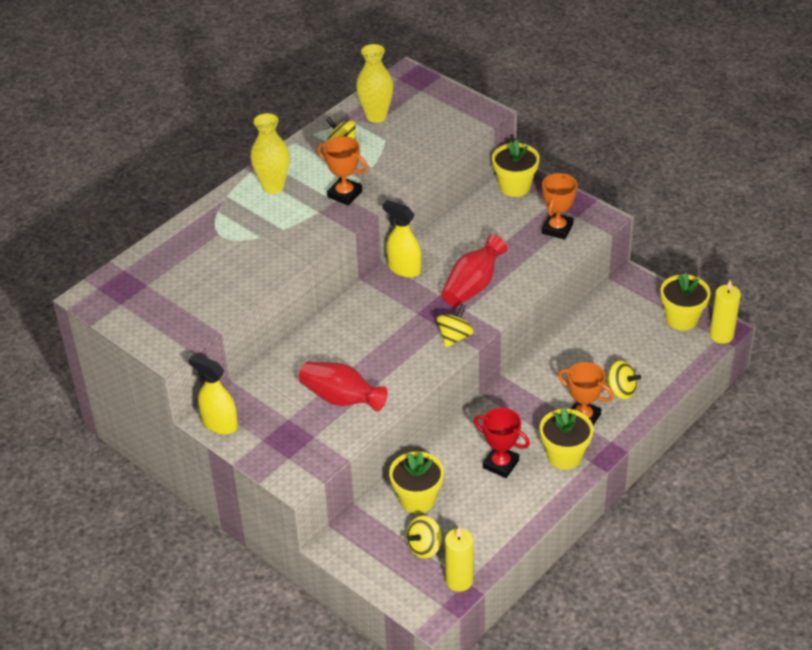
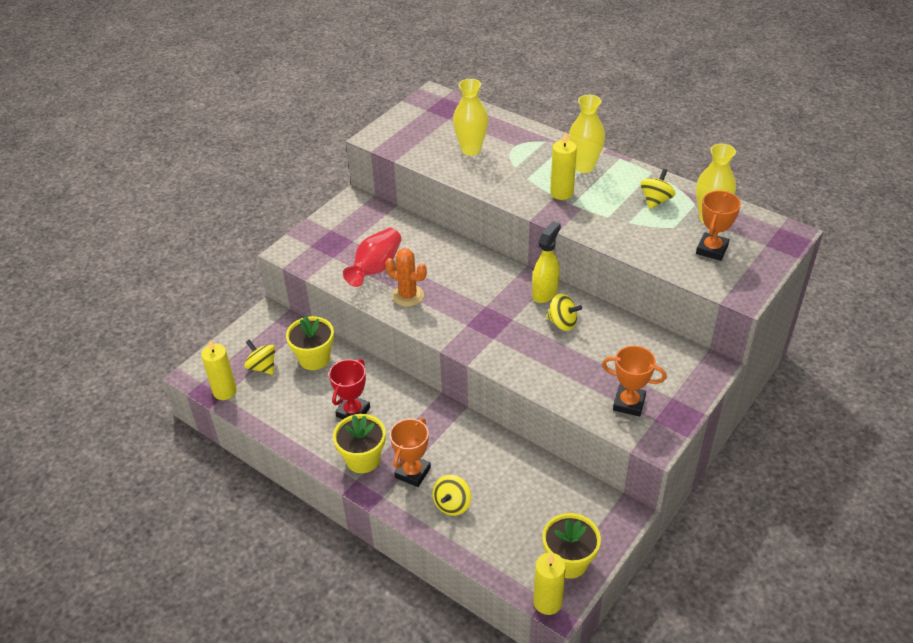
camera: 85 degrees right, 0 degrees up
yellow spray bottle [189,354,238,434] -> none
orange trophy [317,136,368,205] -> orange trophy moved to [696,191,741,261]
yellow spinning top [437,304,474,348] -> yellow spinning top moved to [546,294,582,331]
red vase [441,234,508,307] -> none
yellow flower pot [492,140,540,197] -> none
none -> orange cactus [385,248,427,307]
none -> yellow vase [453,79,488,156]
none -> yellow candle [550,132,577,200]

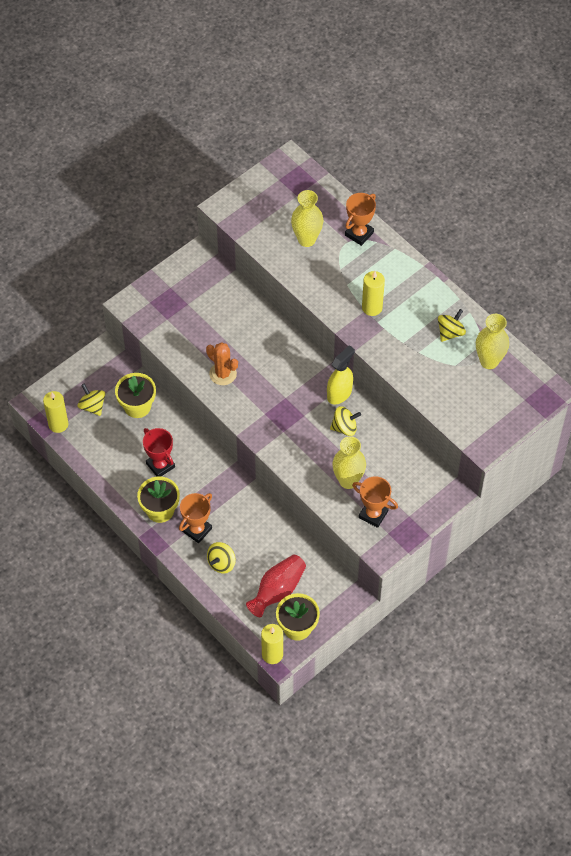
camera: 10 degrees right, 15 degrees up
red trophy [329,359,370,419] -> red trophy turned 75 degrees counterclockwise [143,428,175,477]
red vase [343,228,401,287] -> red vase moved to [246,555,306,617]
yellow spinning top [546,294,582,331] -> yellow spinning top turned 45 degrees counterclockwise [330,406,361,436]
yellow vase [569,95,605,173] -> yellow vase moved to [333,436,366,489]
orange trophy [696,191,741,261] -> orange trophy moved to [345,193,376,246]

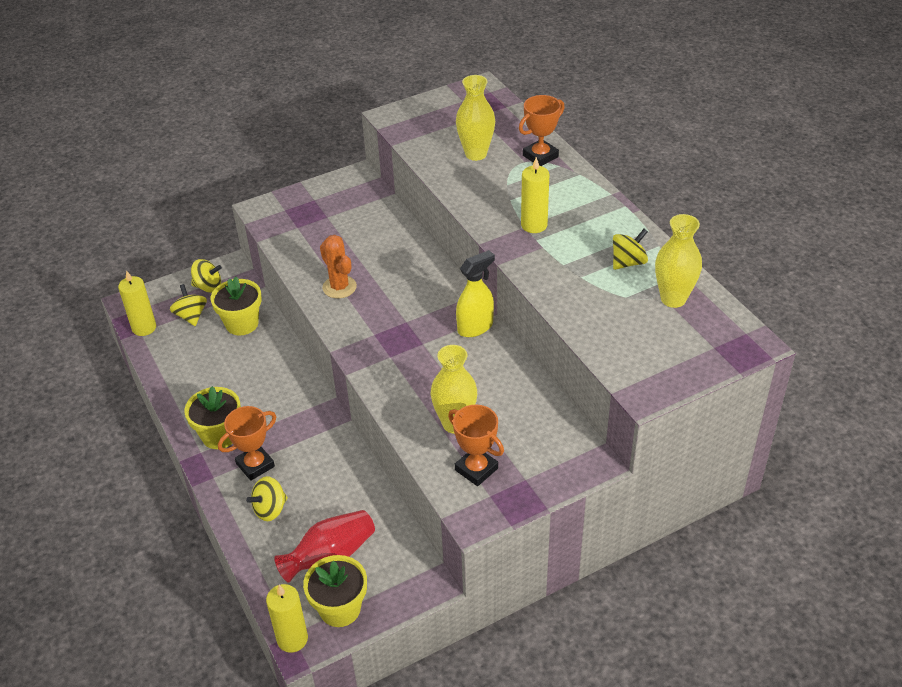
camera: 15 degrees right, 15 degrees down
red trophy [143,428,175,477] -> none
yellow spinning top [330,406,361,436] -> yellow spinning top moved to [191,259,222,293]

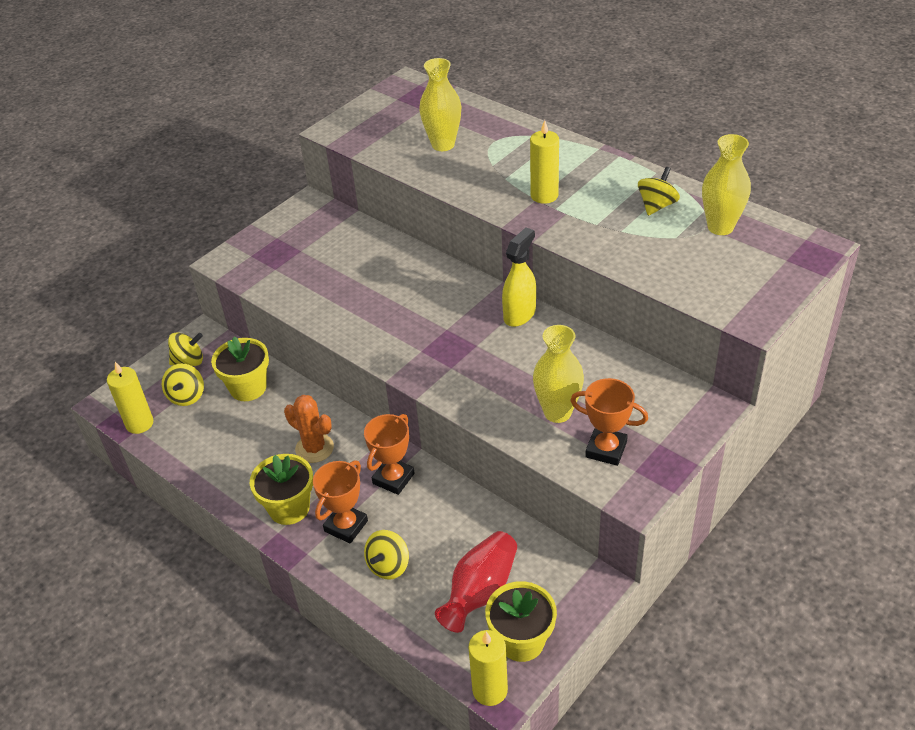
camera: 20 degrees left, 0 degrees up
yellow spinning top [170,284,207,326] -> yellow spinning top turned 135 degrees counterclockwise [162,363,204,406]
orange cactus [320,235,357,298] -> orange cactus moved to [284,395,334,463]
orange trophy [519,95,565,166] -> orange trophy moved to [364,414,414,495]

